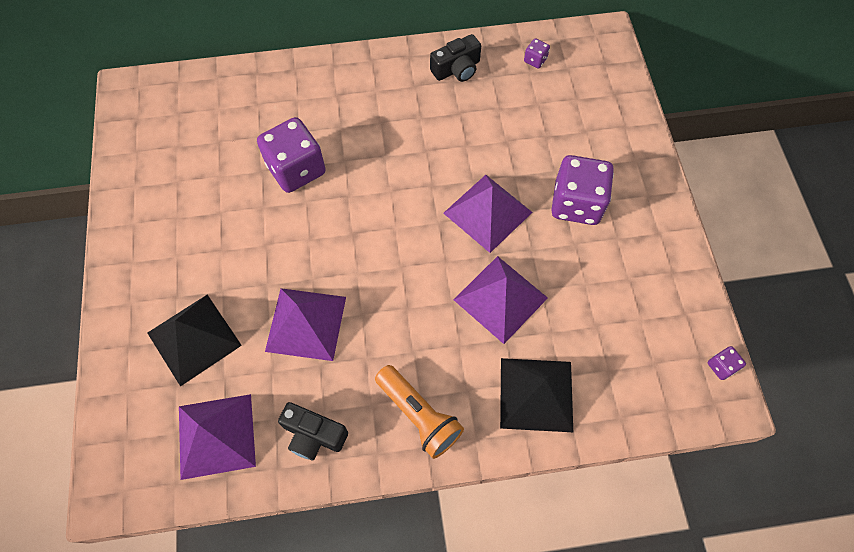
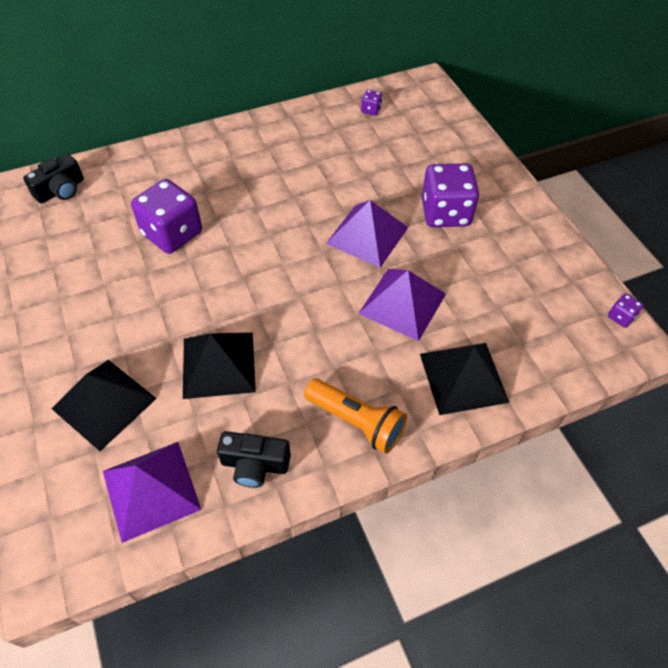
camera: 15 degrees left, 10 degrees down
purple pyramid [265,288,346,361] -> black pyramid [183,333,256,399]
black camera [430,34,481,82] -> black camera moved to [23,153,84,204]

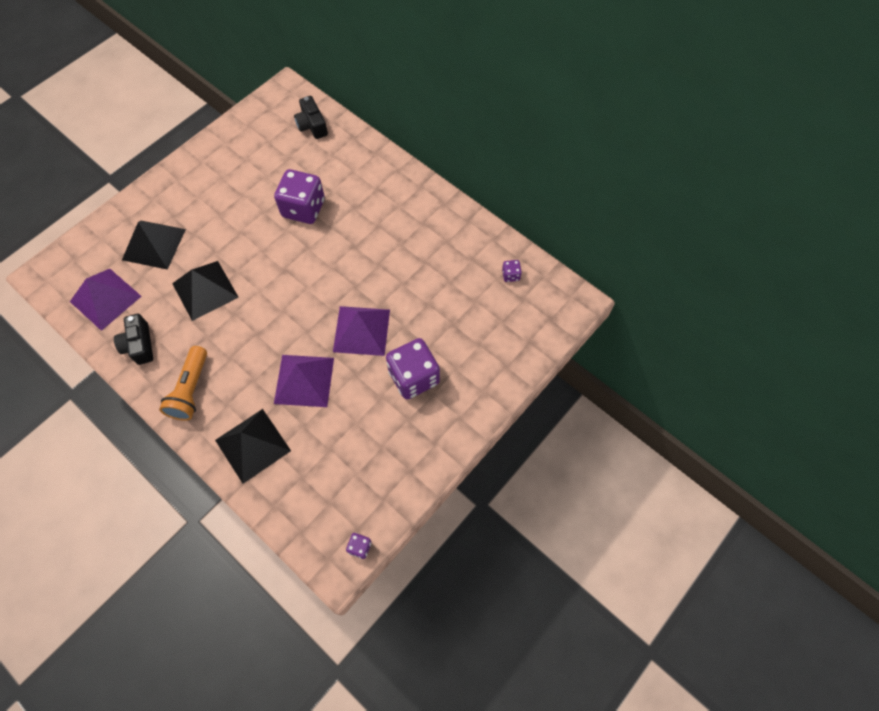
camera: 65 degrees right, 10 degrees up
black camera [23,153,84,204] -> black camera turned 45 degrees clockwise [294,96,328,139]

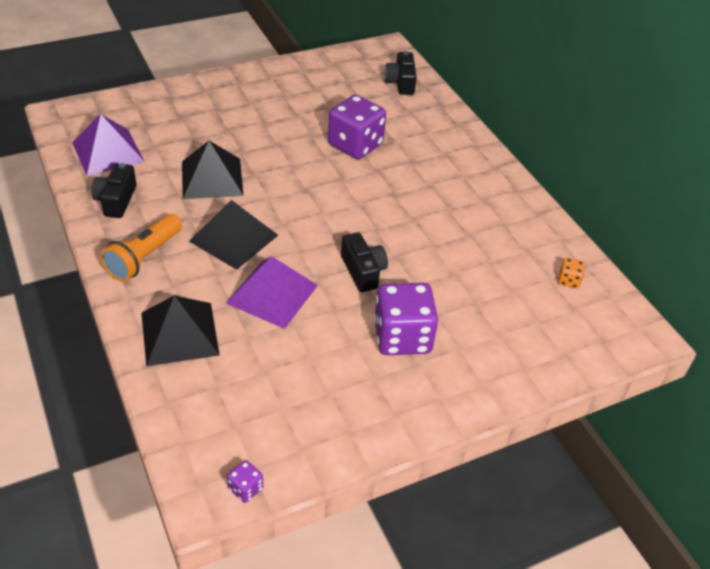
camera: 20 degrees right, 20 degrees down
black pyramid [122,221,186,270] -> black pyramid moved to [189,200,278,270]
purple pyramid [333,306,390,356] -> black camera [341,232,388,292]
purple dice [502,260,522,282] -> orange dice [558,258,585,288]

